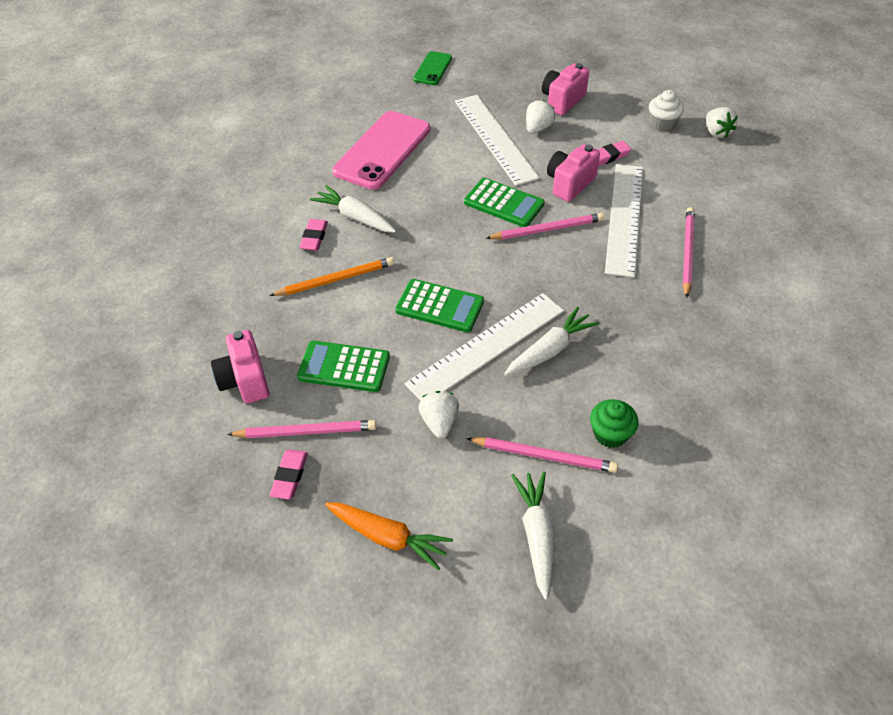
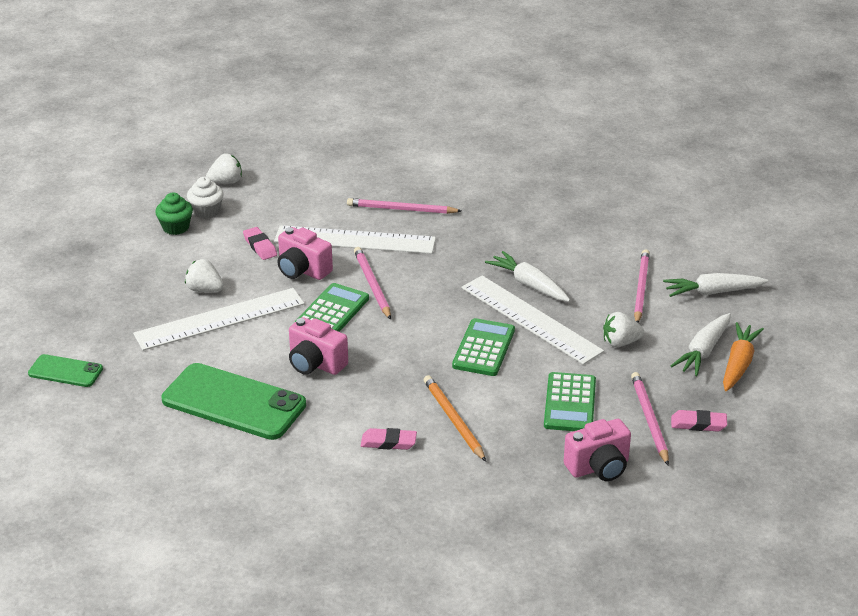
camera: 95 degrees left, 15 degrees down
white carrot [310,185,396,233] -> white carrot moved to [671,313,731,376]
pink phone [333,111,430,190] -> green phone [161,363,306,440]
pink camera [542,63,589,116] -> pink camera moved to [289,317,348,375]
green cupcake [590,399,638,448] -> green cupcake moved to [155,193,193,235]

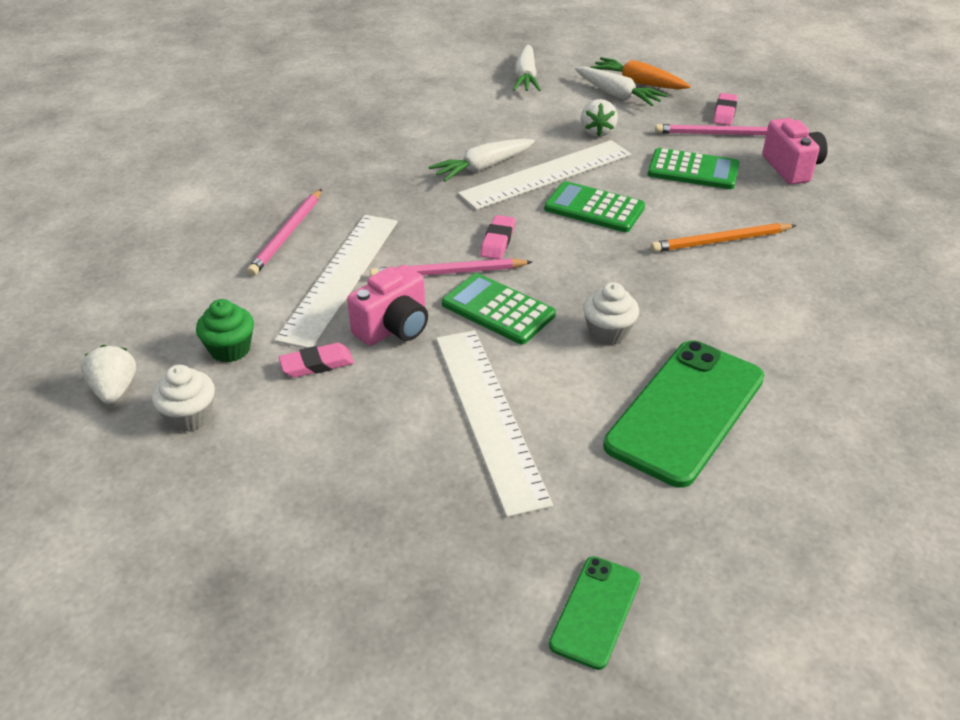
camera: 80 degrees left, 5 degrees up
green cupcake [155,193,193,235] -> green cupcake moved to [196,299,254,363]
white strawberry [185,259,224,292] -> none
pink camera [289,317,348,375] -> white cupcake [583,282,639,345]
pink eraser [361,428,417,450] -> pink eraser moved to [480,215,515,259]
pink pencil [634,249,650,323] -> none

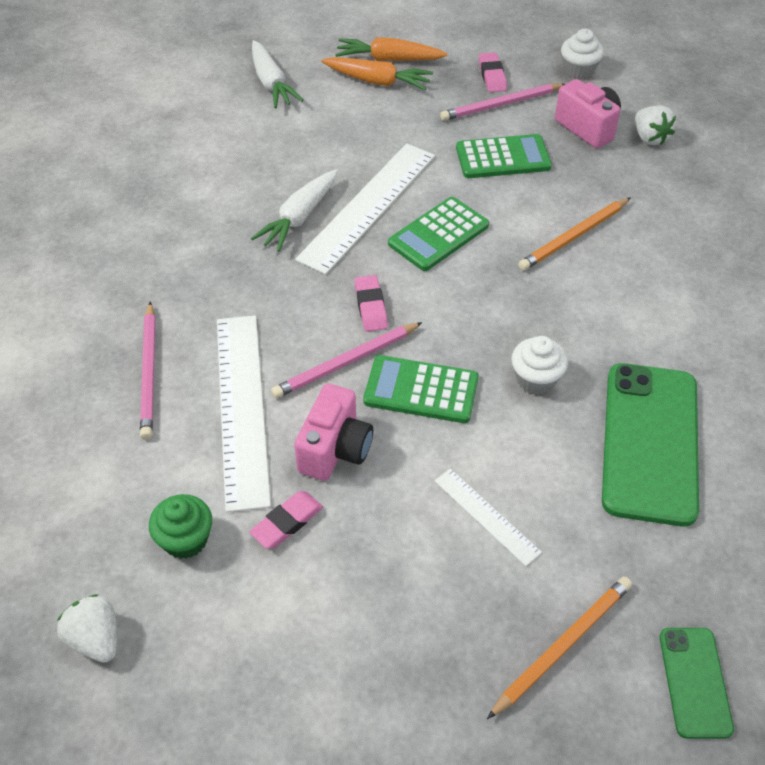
camera: 25 degrees left, 10 degrees up
white cupcake [152,365,215,432] -> white cupcake moved to [561,29,604,80]
white ruler [436,330,553,517] -> white ruler [435,469,542,566], size x0.50
green calculator [544,181,645,232] -> green calculator turned 45 degrees counterclockwise [388,197,489,271]
white carrot [575,67,668,106] -> orange carrot [321,57,433,90]
white strawberry [581,99,618,137] -> white strawberry moved to [635,105,676,145]
none -> orange pencil [487,576,632,719]

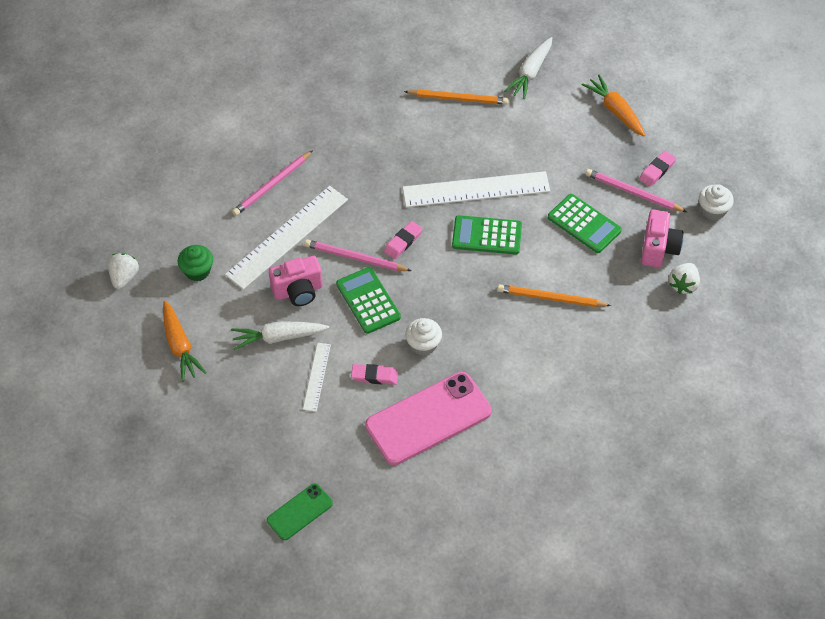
camera: 50 degrees right, 5 degrees up
pink eraser [249,491,323,549] -> pink eraser moved to [351,364,398,385]
white carrot [251,169,338,252] -> white carrot moved to [231,321,329,350]
orange carrot [321,57,433,90] -> orange carrot moved to [163,301,207,382]
orange pencil [487,576,632,719] -> orange pencil moved to [404,89,509,105]
green phone [602,363,699,526] -> pink phone [365,372,492,465]

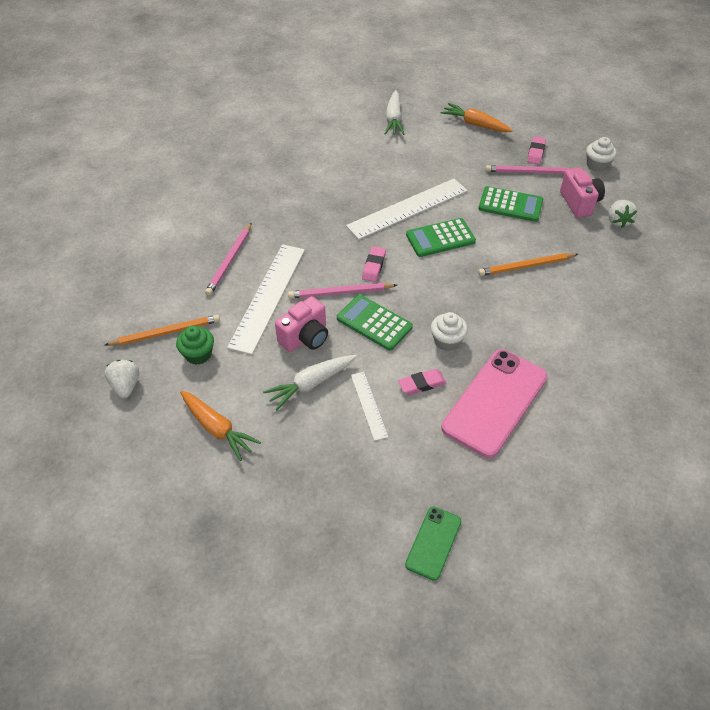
camera: 25 degrees left, 5 degrees down
orange pencil [404,89,509,105] -> orange pencil moved to [105,315,220,346]

